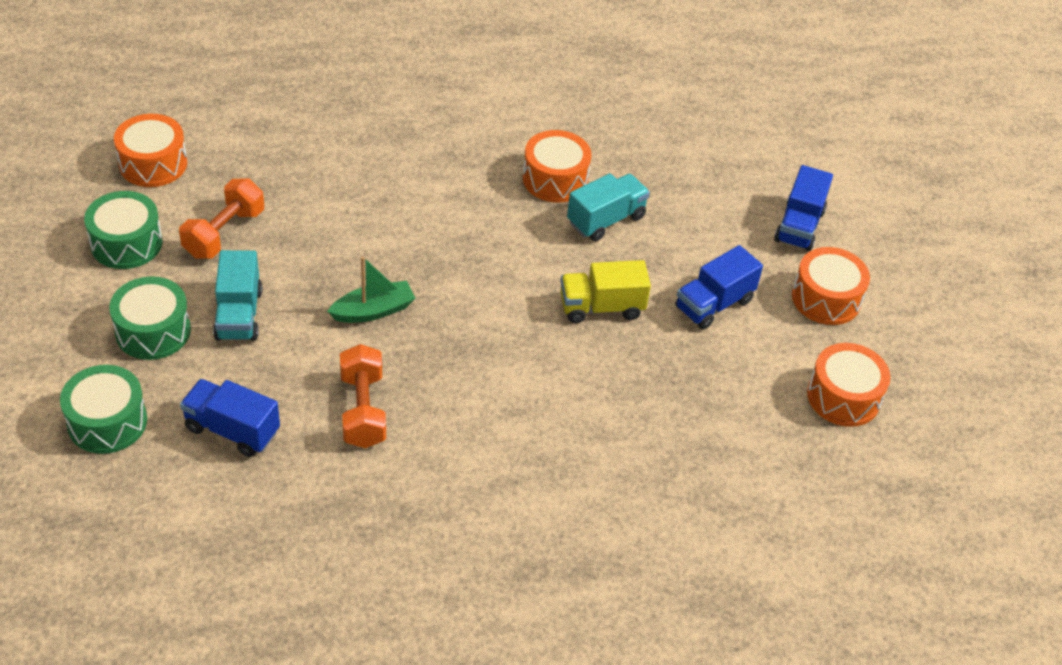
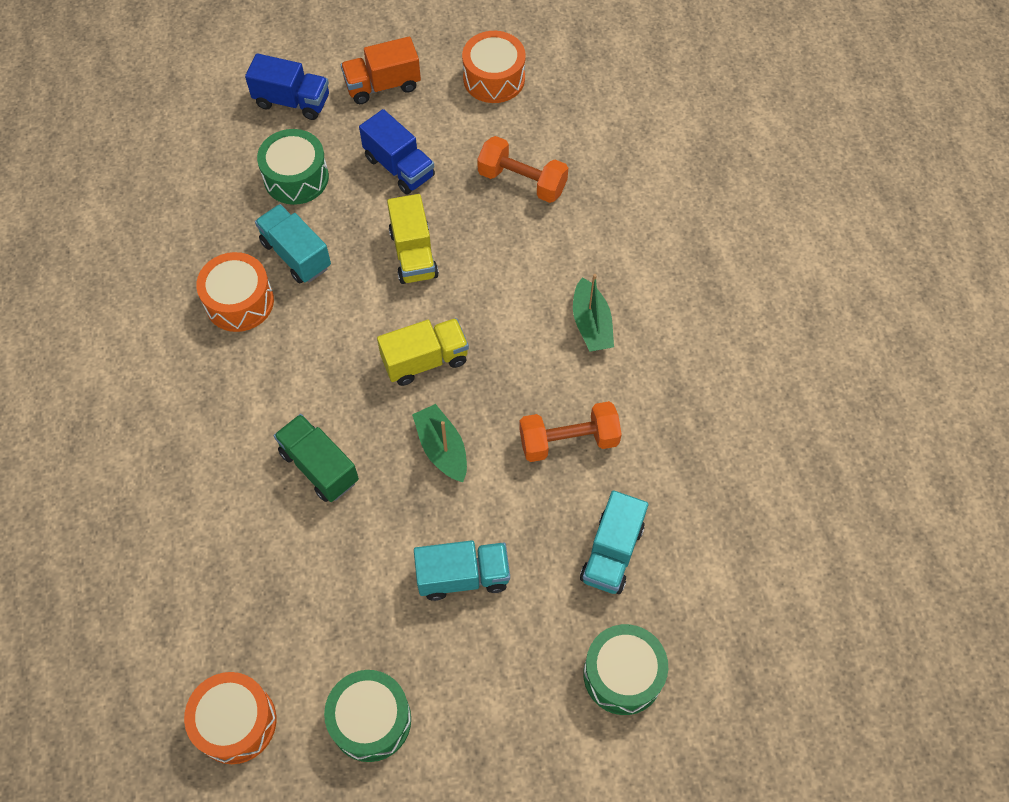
camera: 90 degrees left, 15 degrees up
green drum [109,276,191,360] -> green drum moved to [257,129,329,205]
orange dumbbell [179,178,264,259] -> orange dumbbell moved to [477,136,568,203]
blue truck [180,379,280,457] -> turquoise truck [580,490,648,594]
orange drum [792,247,870,325] -> orange truck [341,37,421,104]
none -> green truck [274,414,359,502]
none -> yellow truck [377,318,469,386]
none -> green boat [573,274,614,352]

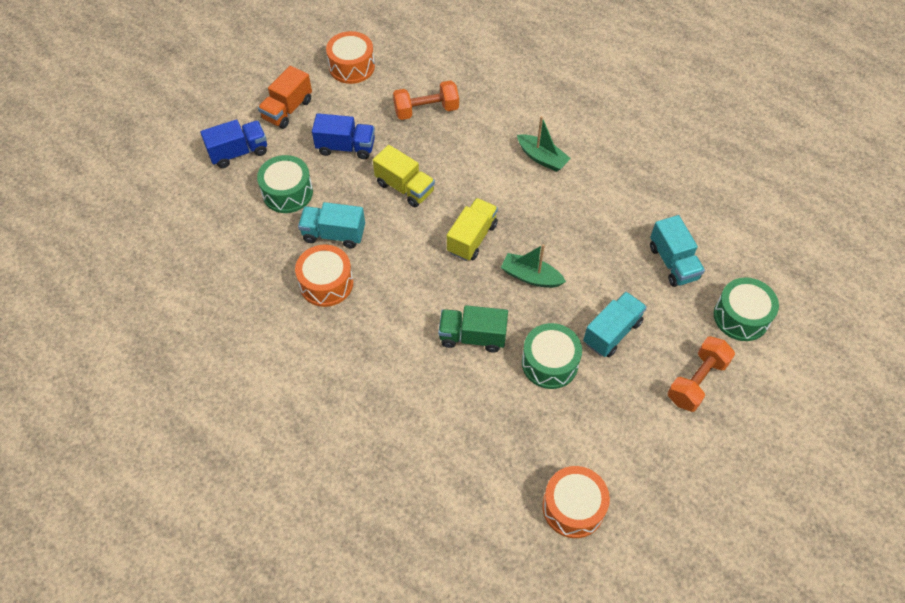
camera: 40 degrees left, 5 degrees down
green drum [324,670,411,762] -> green drum moved to [522,323,582,389]
orange dumbbell [519,401,622,462] -> orange dumbbell moved to [667,336,735,412]

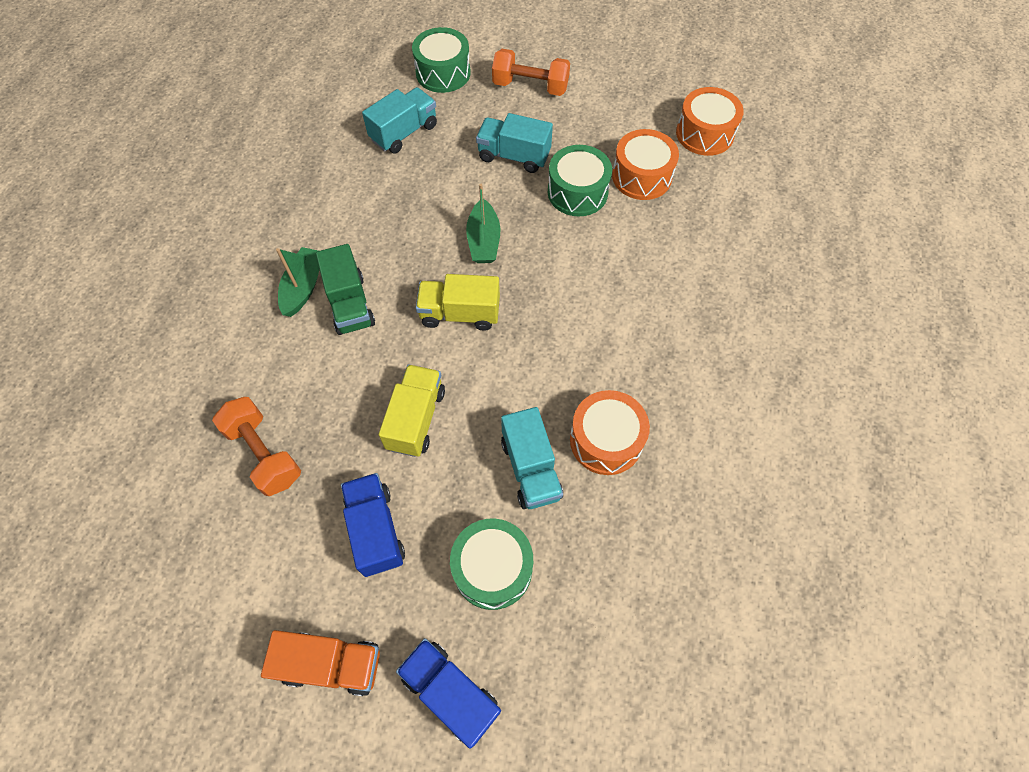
camera: 115 degrees left, 5 degrees up
orange drum [326,31,375,84] -> orange drum moved to [612,129,679,200]
green truck [438,305,508,352] -> green truck moved to [316,244,375,335]

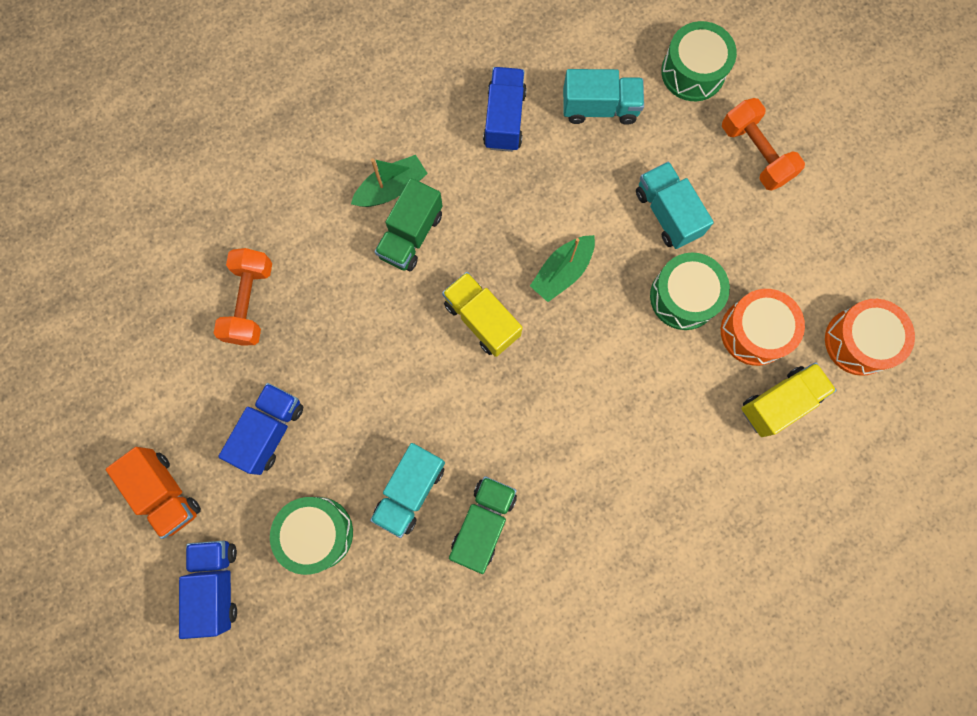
camera: 45 degrees right, 15 degrees up
yellow truck [379,364,445,457] -> yellow truck moved to [741,362,836,437]
orange drum [570,390,650,475] -> green truck [449,476,517,574]
none -> blue truck [483,67,527,152]

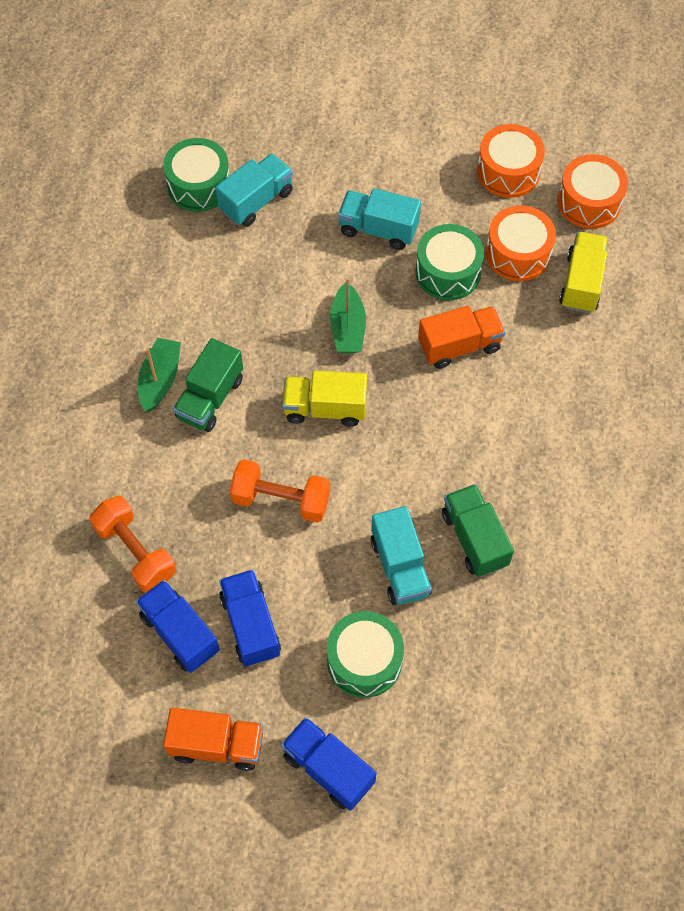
camera: 45 degrees left, 15 degrees down
green truck [375,178,443,271] -> green truck turned 45 degrees clockwise [173,338,243,432]
blue truck [483,67,527,152] -> blue truck moved to [136,580,220,673]
green drum [661,21,737,101] -> green drum moved to [163,138,229,212]
orange dumbbell [722,98,805,191] -> orange dumbbell moved to [230,459,330,523]
none -> orange truck [418,306,505,369]
none -> orange drum [477,124,545,198]

